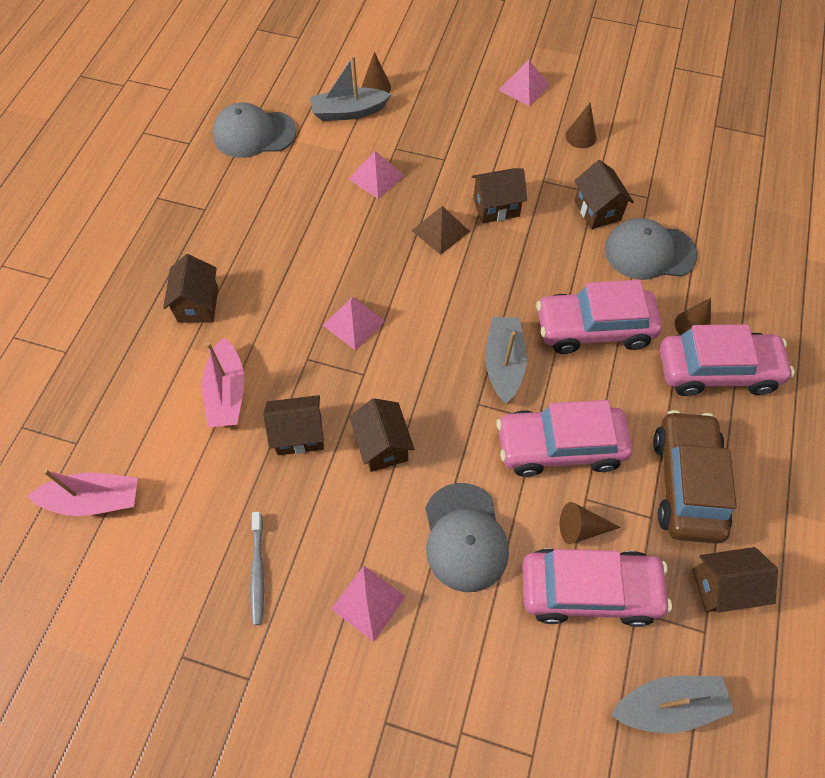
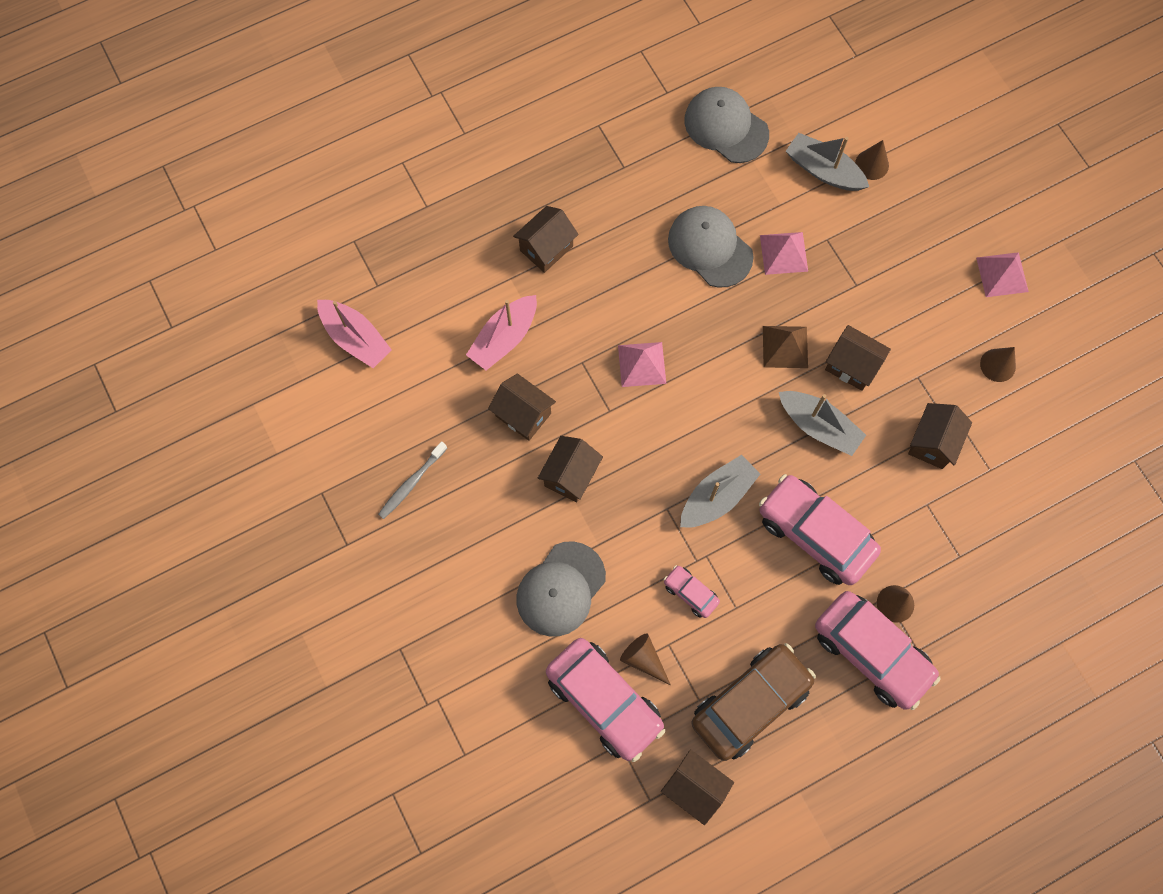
camera: 45 degrees right, 10 degrees up
pink pyramid [331,565,406,642] -> none
pink car [496,400,633,477] -> pink car [664,565,720,618], size x0.47
grey cap [605,218,697,280] -> grey cap moved to [668,206,753,288]
grey boat [611,676,734,734] -> grey boat moved to [779,391,866,456]

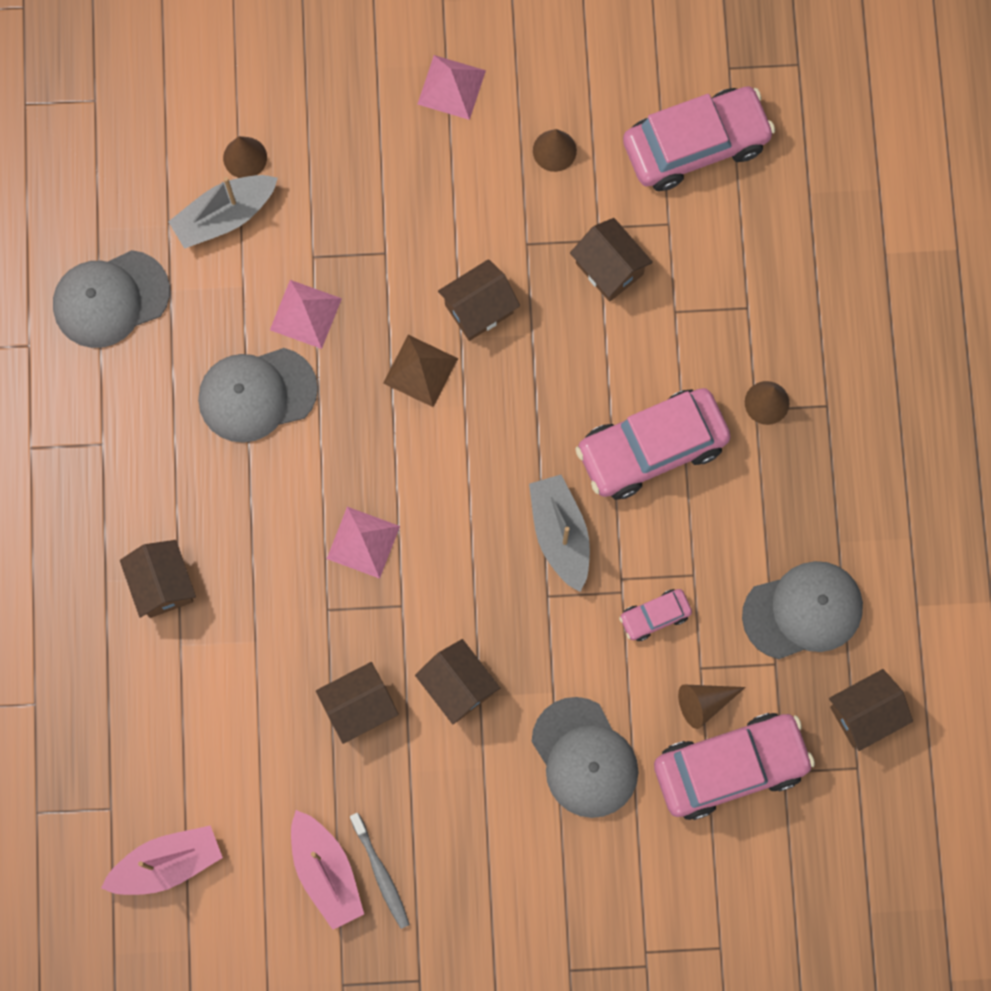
camera: 65 degrees left, 5 degrees up
pink boat [466,295,537,370] -> pink boat moved to [291,810,364,930]
brown car [692,643,816,761] -> grey cap [742,561,863,659]
grey boat [779,391,866,456] -> none
pink car [815,591,940,710] -> pink car moved to [623,86,775,191]

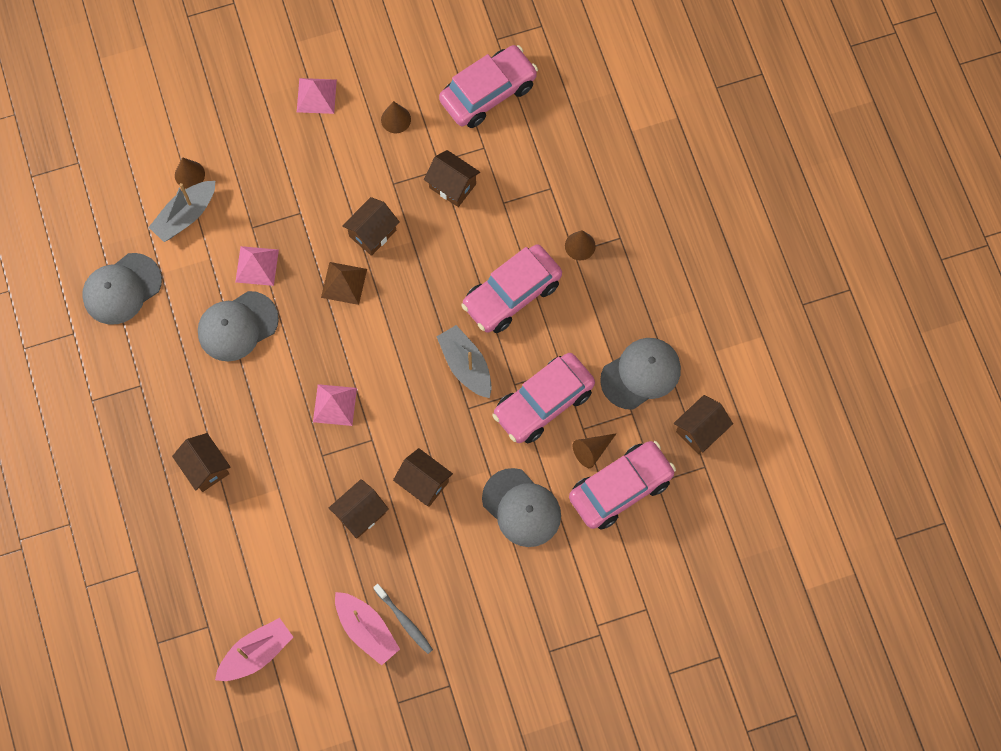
camera: 15 degrees left, 5 degrees down
pink car [619,589,692,641] -> pink car [492,353,595,443], size x2.14

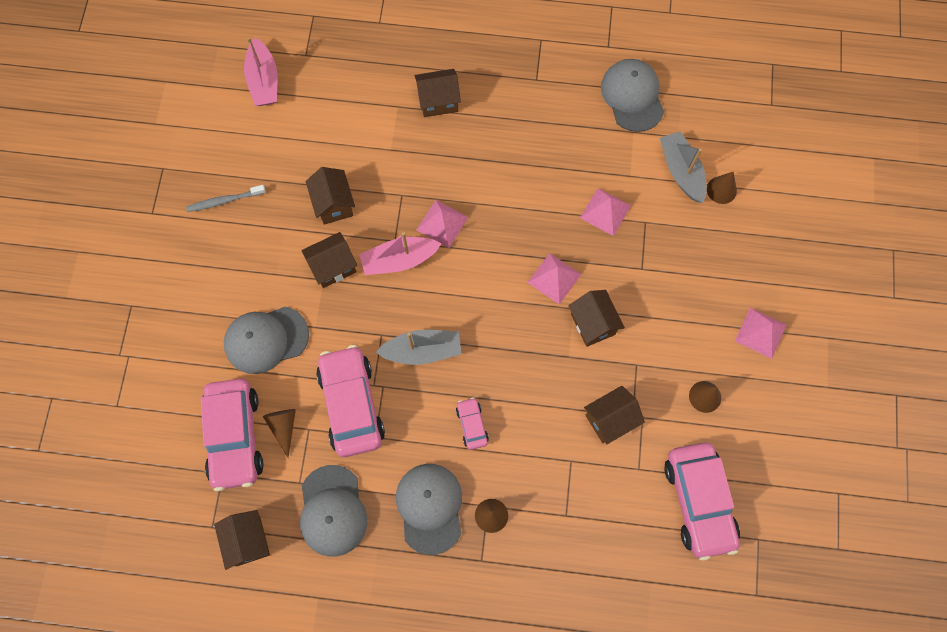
camera: 115 degrees right, 0 degrees up
grey cap [198,291,279,361] -> grey cap moved to [396,464,462,555]
brown pyramid [321,262,367,305] -> pink pyramid [527,253,582,304]
pink boat [335,592,400,666] -> pink boat moved to [359,232,442,275]
pink car [461,244,562,333] -> pink car [456,397,489,450], size x0.47

